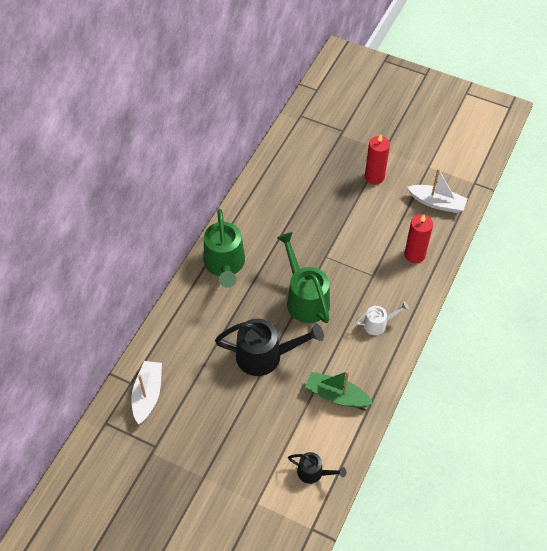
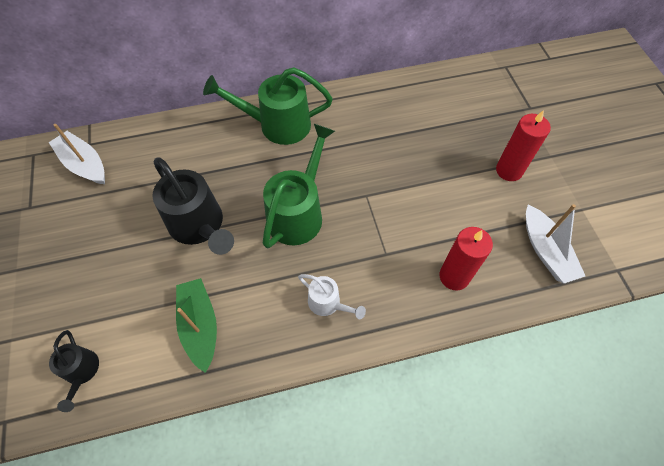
camera: 50 degrees right, 5 degrees up
white boat [131,361,162,425] -> white boat turned 105 degrees counterclockwise [49,124,105,184]
green watering can [204,209,245,288] -> green watering can turned 45 degrees clockwise [203,67,333,145]

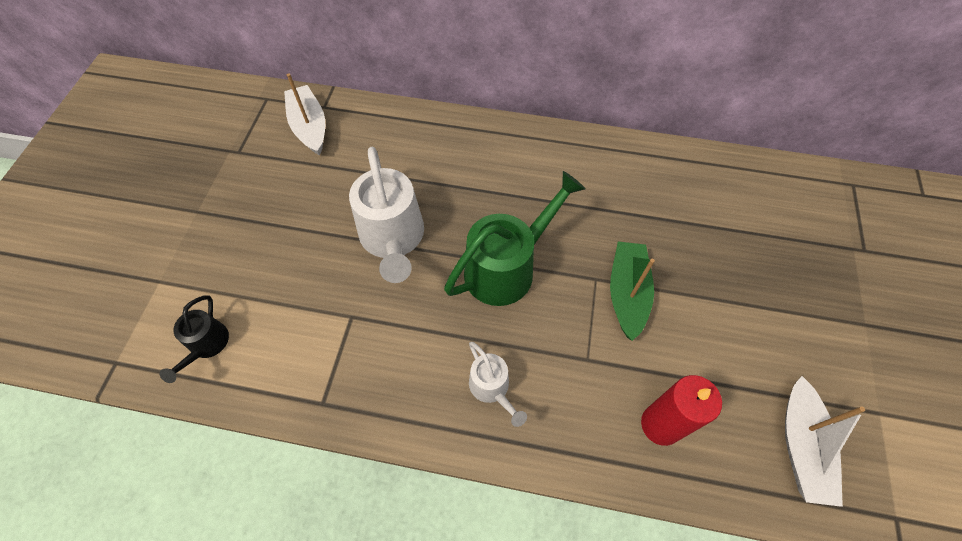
camera: 25 degrees right, 0 degrees up
black watering can [153,157,234,255] -> white watering can [349,146,424,283]
green boat [176,278,217,373] -> green boat moved to [610,242,655,341]
green watering can [203,67,333,145] -> none
red candle [496,110,551,181] -> none

